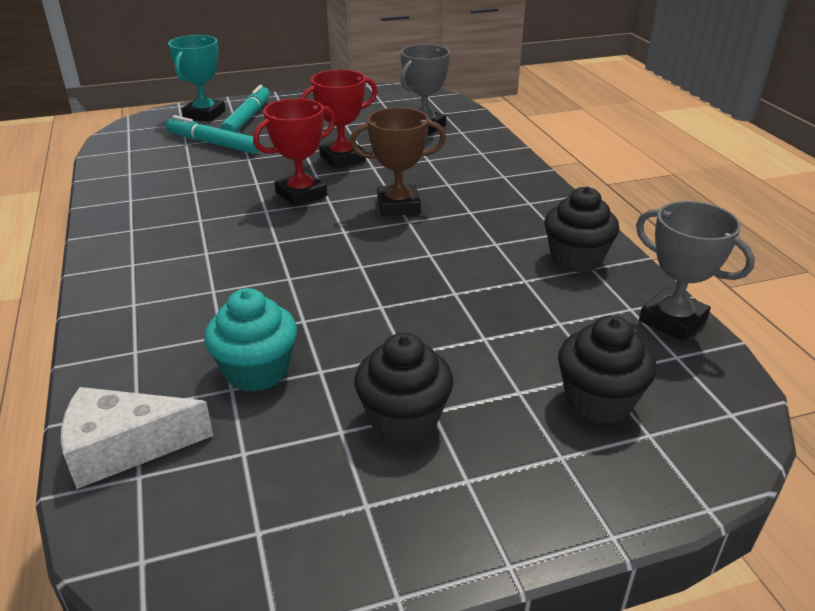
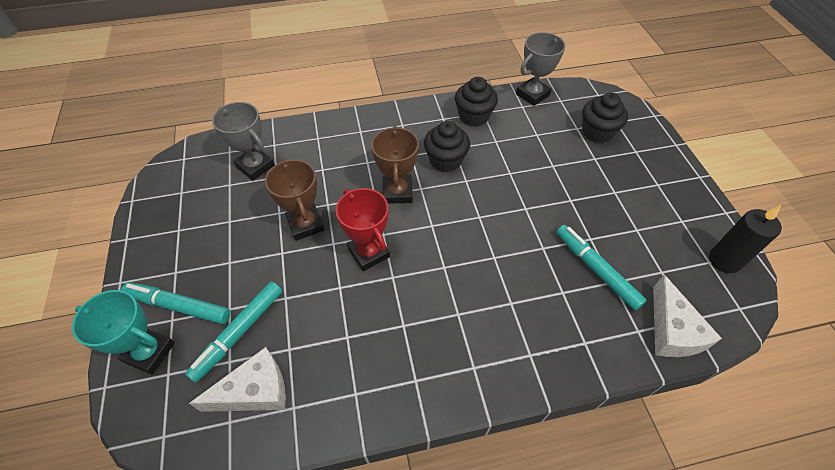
camera: 85 degrees left, 20 degrees up
turquoise cupcake [204,288,297,392] -> turquoise marker [556,225,647,310]
red trophy [300,70,378,168] -> brown trophy [265,159,324,241]
black cupcake [354,333,453,444] -> black cupcake moved to [424,121,470,172]
none -> white cheese [189,347,286,412]
none -> black candle [709,205,782,273]

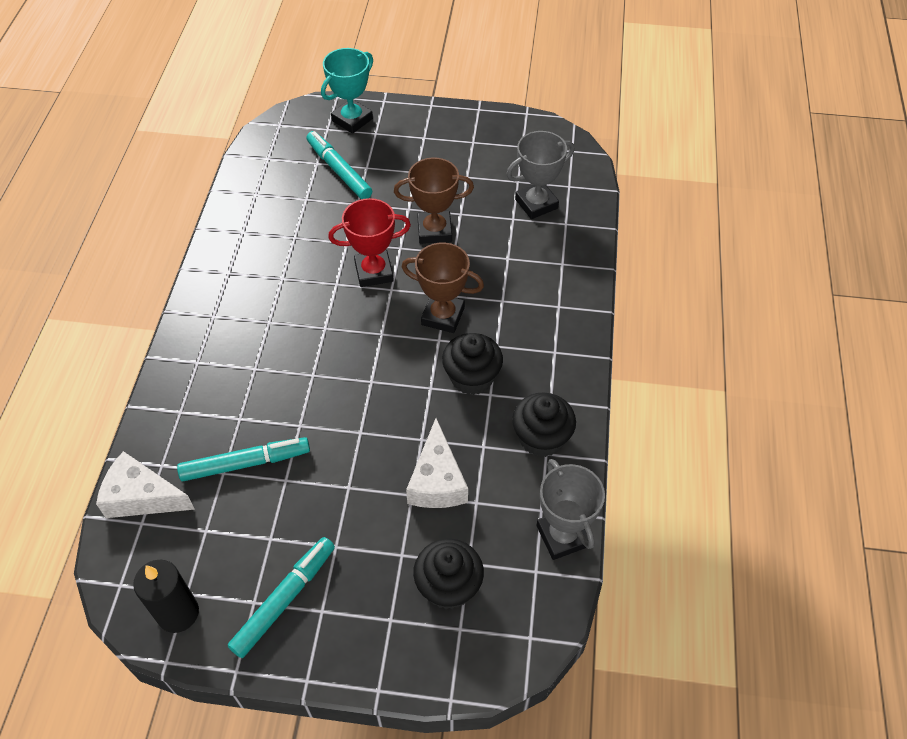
camera: 110 degrees right, 0 degrees up
turquoise marker [121,282,231,324] -> turquoise marker moved to [228,537,335,658]
white cheese [189,347,286,412] -> white cheese moved to [406,418,468,508]

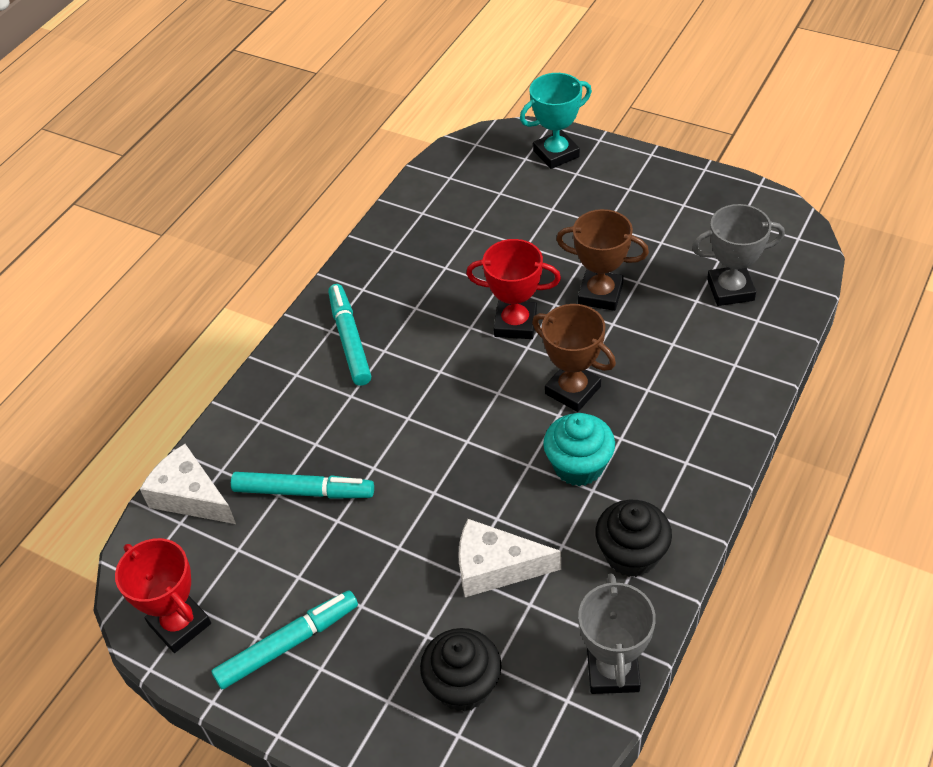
camera: 25 degrees right, 5 degrees down
black candle [133,560,199,633] -> red trophy [115,538,211,653]
turquoise marker [306,131,372,199] -> turquoise marker moved to [328,284,371,386]
white cheese [406,418,468,508] -> white cheese turned 75 degrees clockwise [459,519,561,597]
black cupcake [442,333,503,395] -> turquoise cupcake [543,413,615,486]

